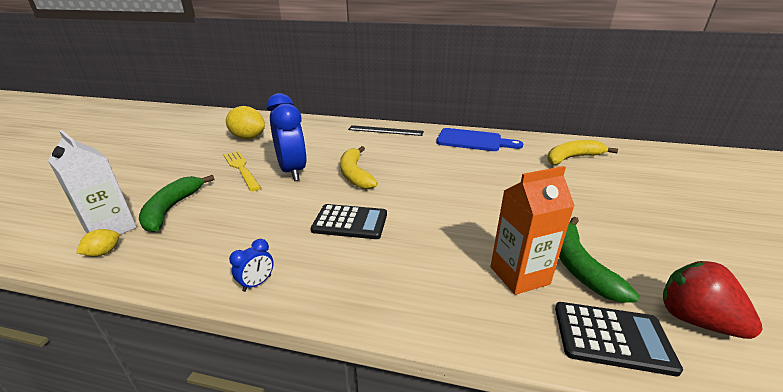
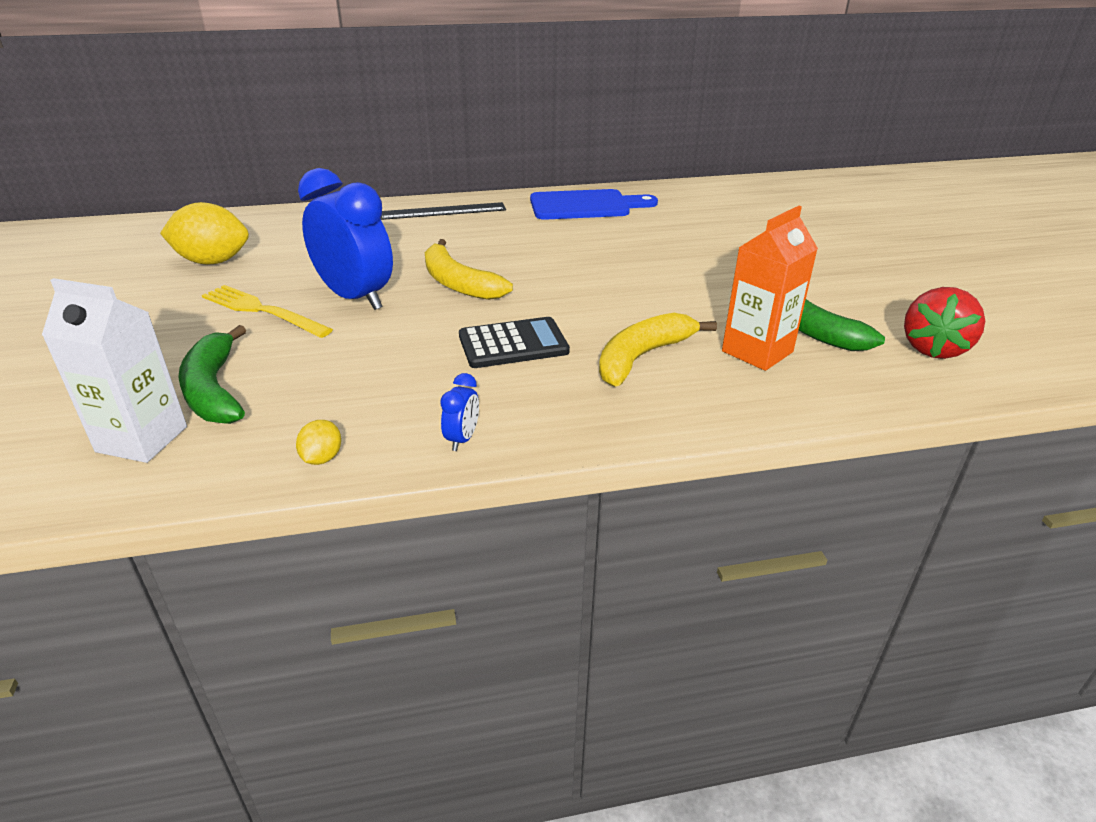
camera: 25 degrees left, 5 degrees up
yellow lemon [76,229,119,256] -> yellow lemon moved to [296,420,341,465]
yellow banana [547,140,618,165] -> yellow banana moved to [599,313,717,387]
black calculator [555,302,683,376] -> none
red strawberry [663,261,763,339] -> red strawberry turned 90 degrees counterclockwise [904,287,985,359]

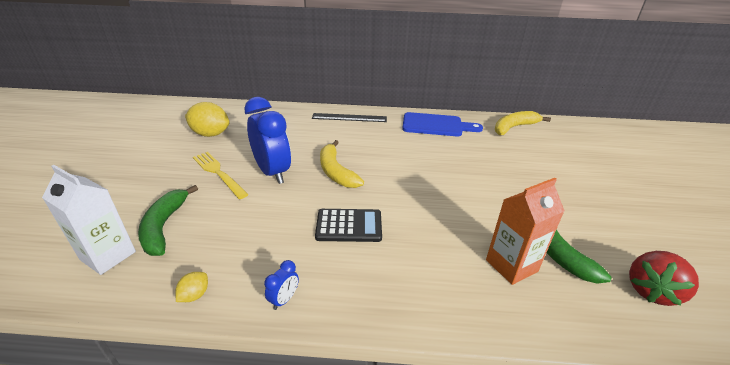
camera: 15 degrees right, 0 degrees up
yellow banana [599,313,717,387] -> yellow banana moved to [495,111,551,135]

